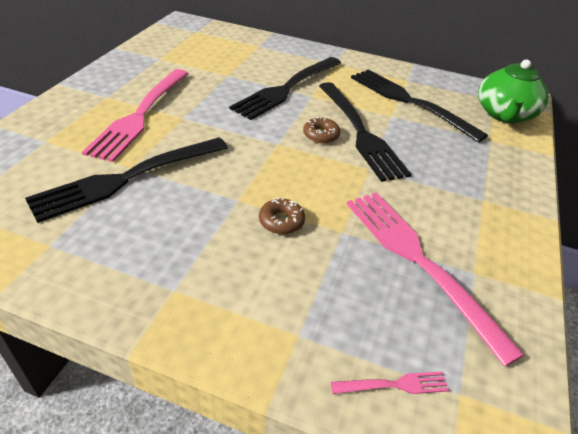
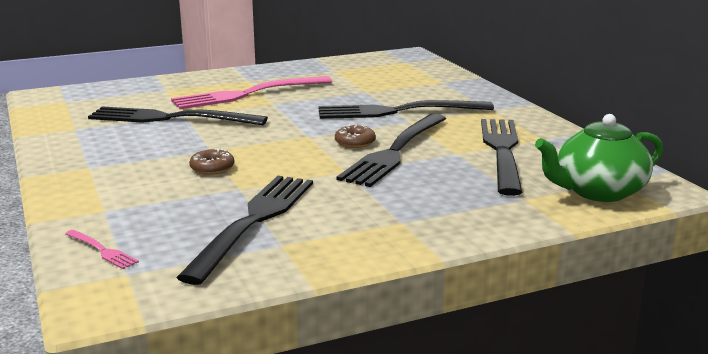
camera: 50 degrees right, 20 degrees down
pink fork [347,192,525,367] -> black fork [176,176,313,285]

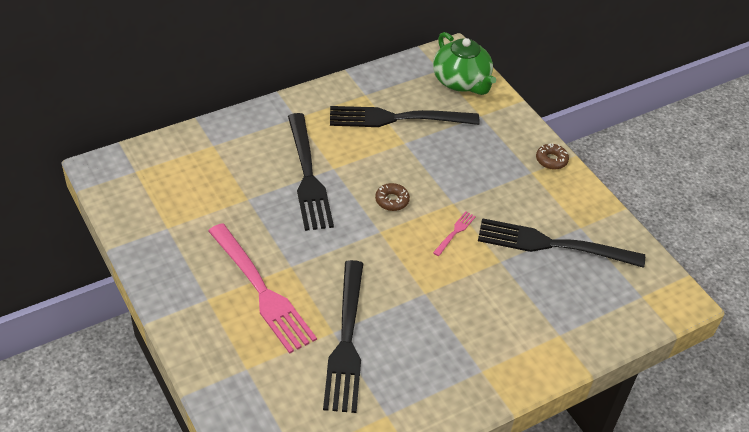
camera: 100 degrees left, 25 degrees up
pink fork [65,230,139,269] -> pink fork moved to [433,212,476,256]
brown donut [189,148,234,175] -> brown donut moved to [536,143,569,170]
black fork [337,114,446,187] -> none

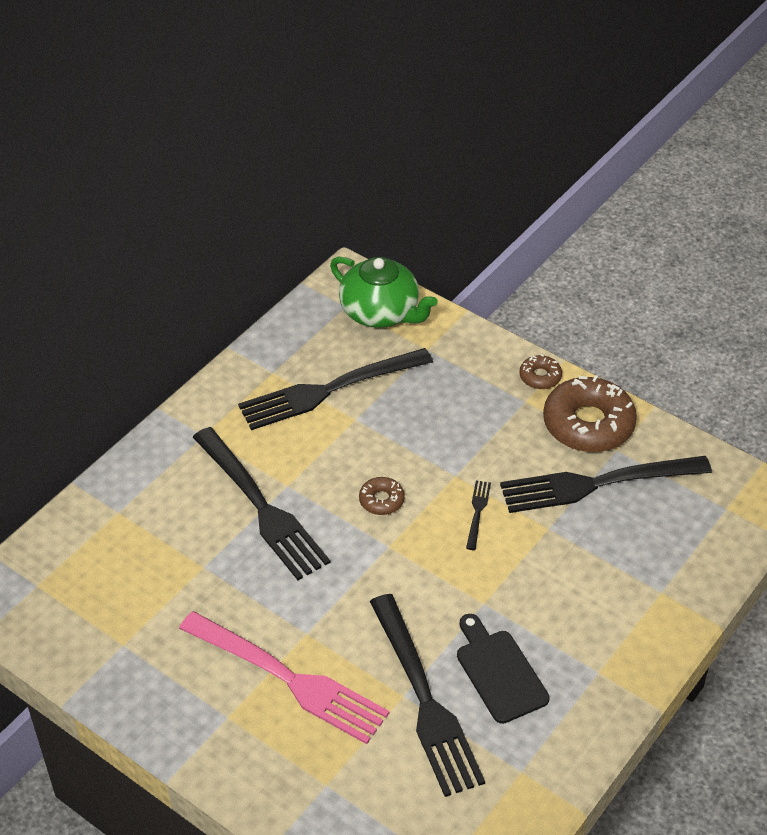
camera: 20 degrees left, 0 degrees up
pink fork [433,212,476,256] -> black fork [466,480,491,550]
none -> black cutting board [457,614,550,724]
none -> brown donut [543,375,637,452]

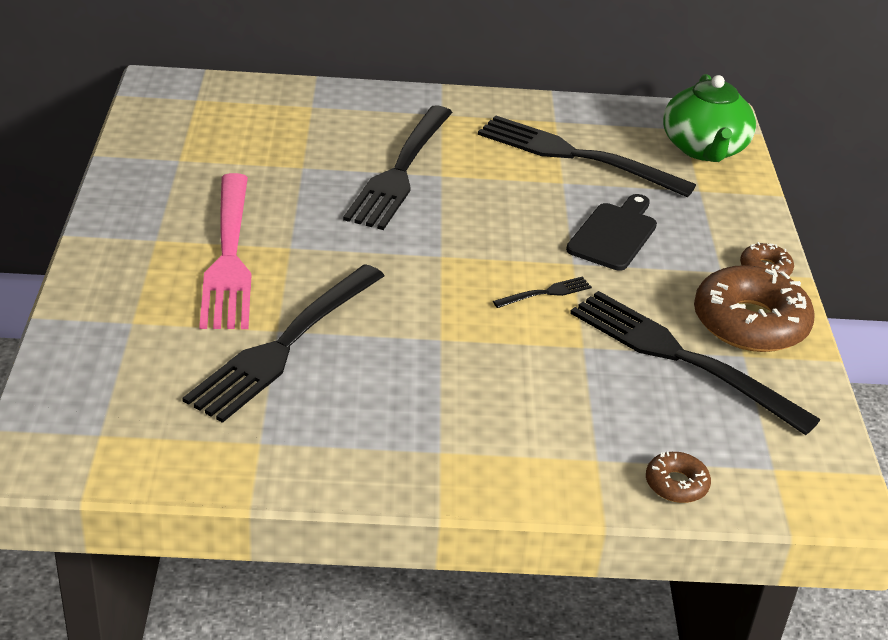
camera: 50 degrees right, 10 degrees down
brown donut [359,477,405,515] -> brown donut moved to [646,451,711,503]
black cutting board [457,614,550,724] -> black cutting board moved to [566,194,657,271]

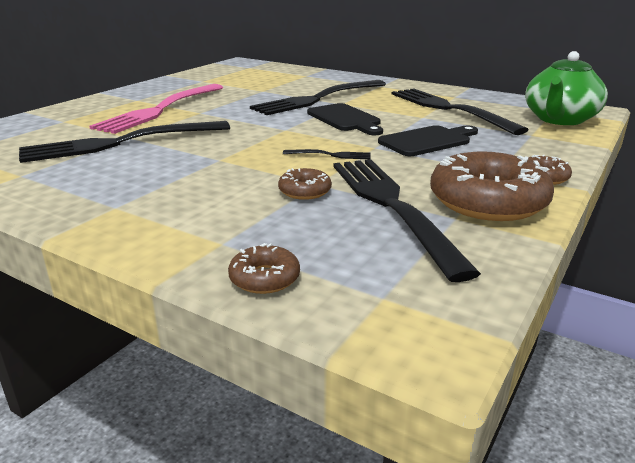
camera: 35 degrees right, 10 degrees down
none -> brown donut [278,168,332,200]
none -> black cutting board [307,103,383,135]

